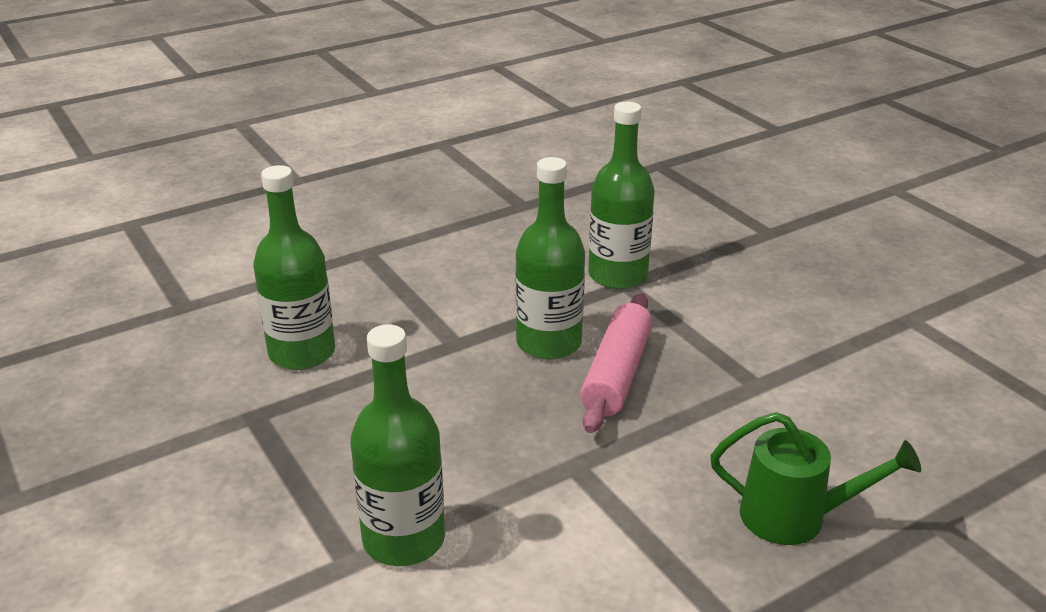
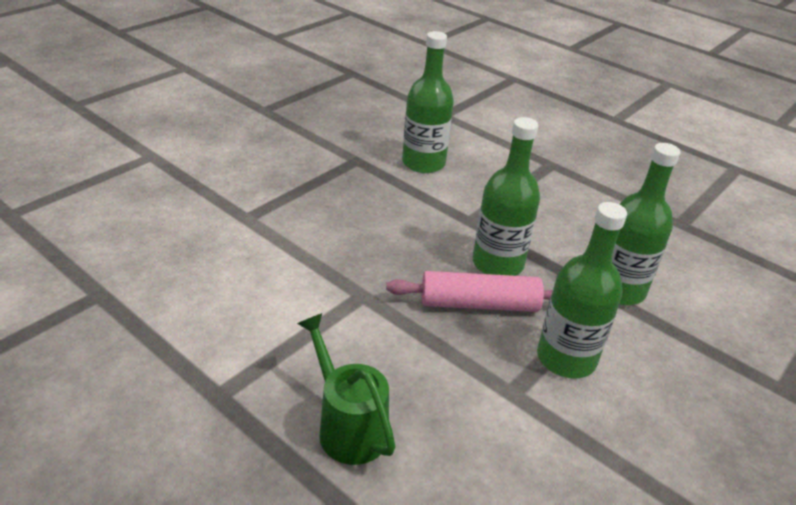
camera: 70 degrees right, 5 degrees up
green bottle [350,324,445,566] -> green bottle moved to [537,202,627,378]
green watering can [710,412,921,545] -> green watering can turned 150 degrees clockwise [297,313,396,465]

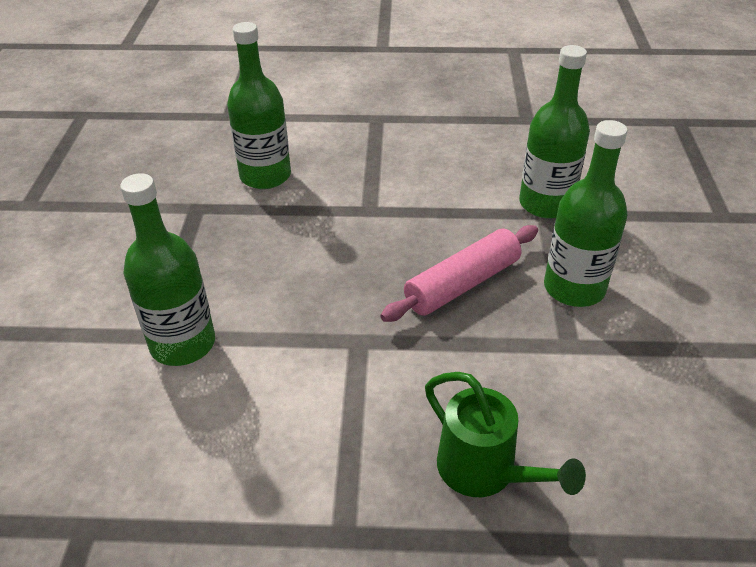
camera: 35 degrees left, 5 degrees up
green watering can [297,313,396,465] -> green watering can turned 150 degrees counterclockwise [425,372,586,497]
green bottle [473,117,540,276] -> green bottle moved to [120,173,215,366]

